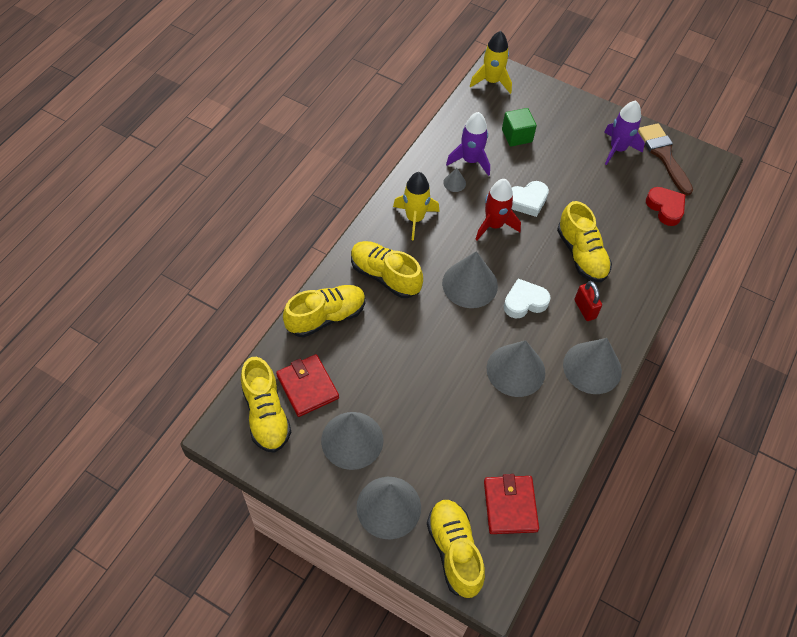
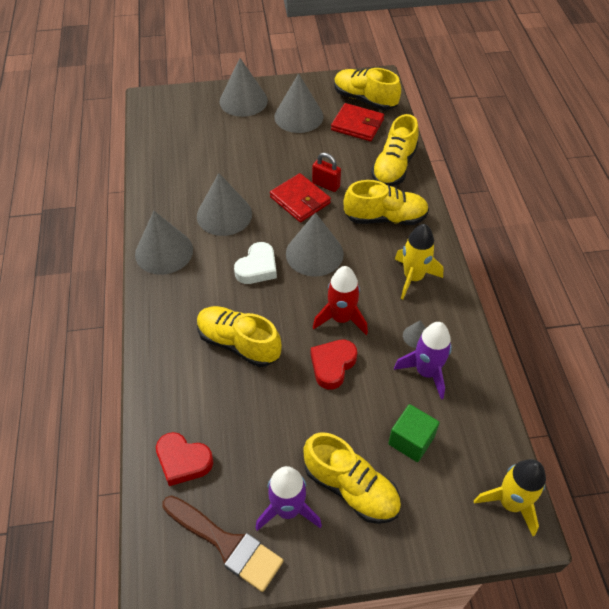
camera: 145 degrees right, 5 degrees down
yellow shoe [427,499,485,598] -> yellow shoe moved to [303,432,401,524]
red wallet [484,474,539,534] -> red wallet moved to [270,173,331,222]
white heart [512,181,549,217] -> red heart [311,339,357,390]
red padlock [574,281,602,321] -> red padlock moved to [312,153,341,192]

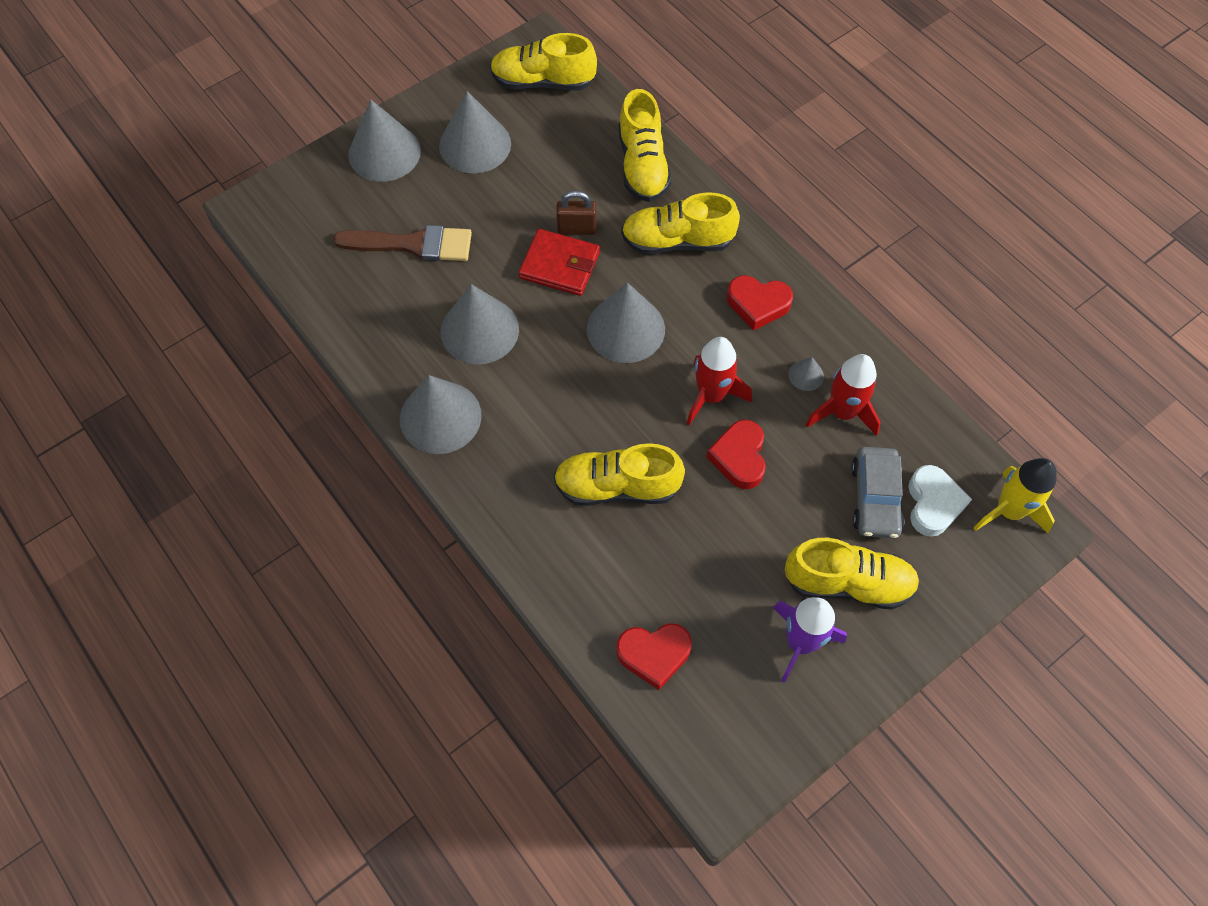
camera: 30 degrees left, 10 degrees up
brown brush [162,495,283,592] -> brown brush moved to [333,225,472,261]
white heart [234,242,277,284] -> white heart moved to [908,465,972,537]
red padlock [312,153,341,192] -> brown padlock [556,191,597,235]
red wallet [331,103,384,141] -> none
yellow shoe [344,180,429,225] -> yellow shoe turned 150 degrees counterclockwise [621,192,740,254]
green cube [388,404,439,462] -> grey car [851,447,905,538]
purple rocket [394,322,452,399] -> red rocket [806,354,881,436]
yellow rocket [395,224,444,299] -> red heart [727,276,793,330]

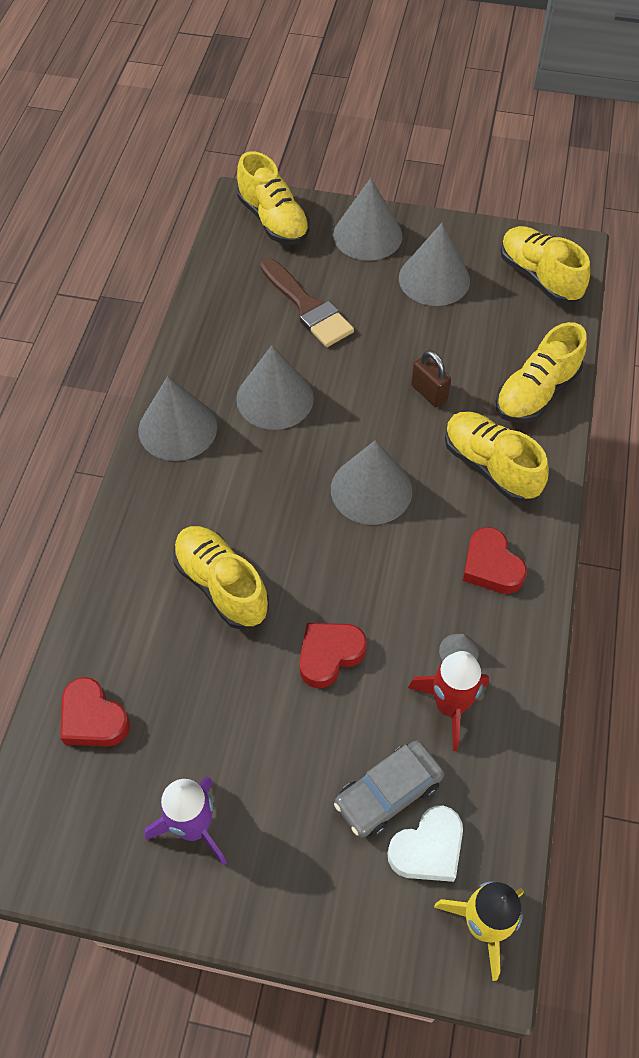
camera: 50 degrees right, 5 degrees down
red wallet [519,229,600,296] -> none
red rocket [687,337,752,425] -> none
yellow shoe [785,538,920,610] -> yellow shoe moved to [237,151,310,245]

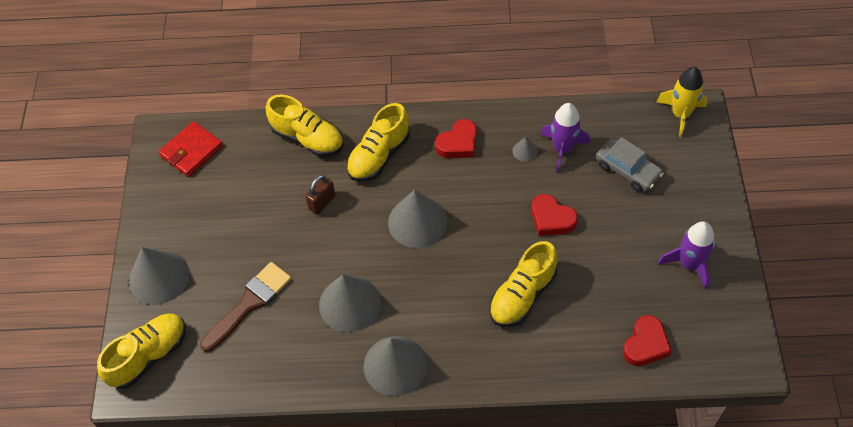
camera: 100 degrees left, 0 degrees up
white heart [387,806,463,882] -> none
grey cone [399,223,470,306] -> none
red rocket [408,651,489,751] -> purple rocket [540,103,590,173]
yellow shoe [500,226,591,304] -> red wallet [159,121,223,177]

